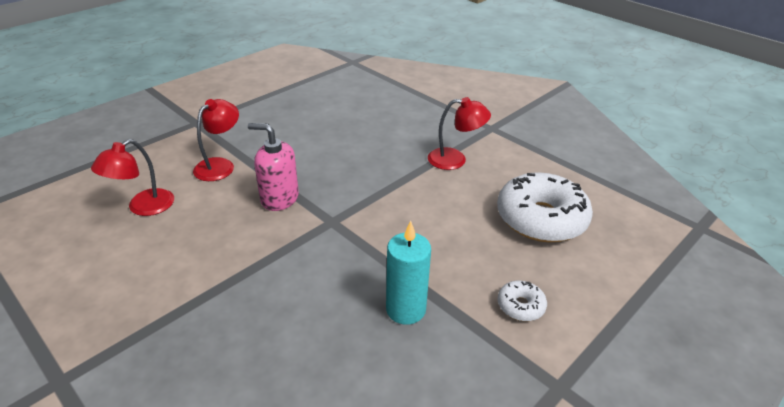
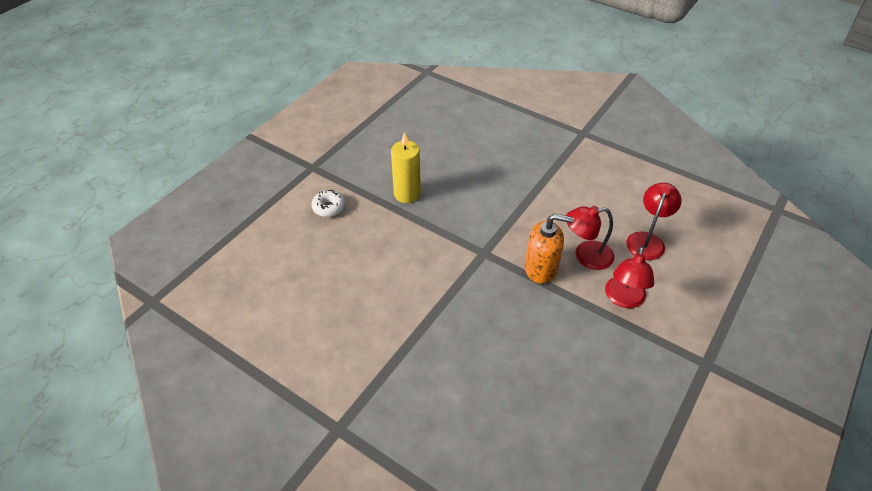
camera: 170 degrees right, 10 degrees up
pink soap dispenser [248,123,299,211] -> orange soap dispenser [525,213,574,284]
turquoise candle [386,221,431,325] -> yellow candle [391,132,421,203]
red lamp [428,97,491,170] -> red lamp moved to [566,206,614,270]
white donut [497,172,593,242] -> none

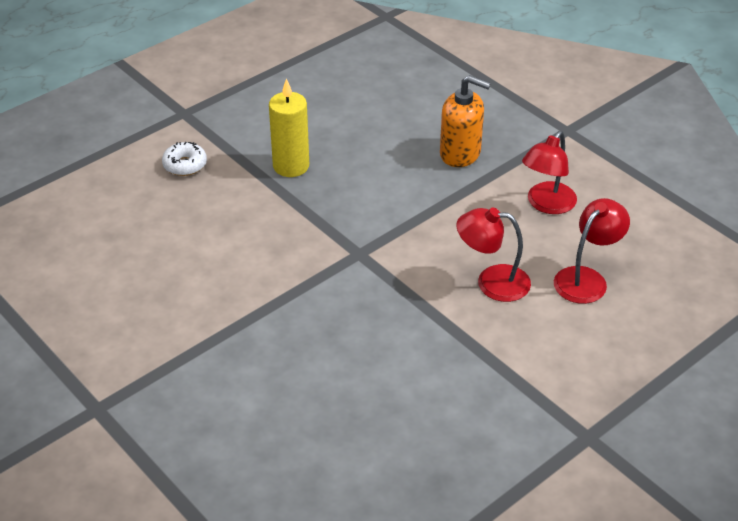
camera: 15 degrees right, 5 degrees down
orange soap dispenser [525,213,574,284] -> orange soap dispenser moved to [440,75,491,167]
red lamp [605,246,654,308] -> red lamp moved to [522,131,577,214]

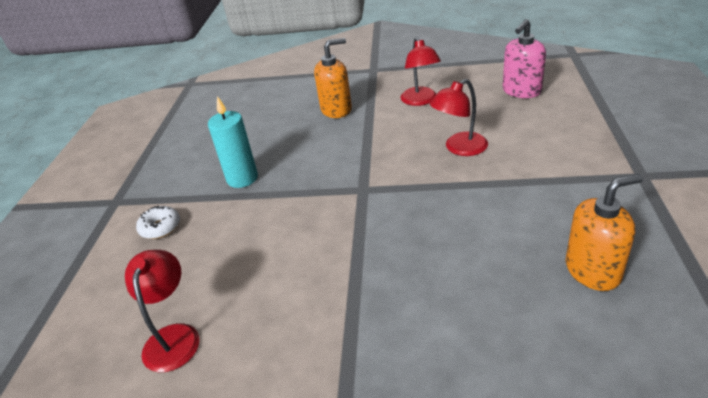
camera: 40 degrees left, 5 degrees down
yellow candle [269,78,309,177] -> turquoise candle [208,96,258,188]
red lamp [554,198,630,304] -> red lamp moved to [125,250,199,372]
none -> pink soap dispenser [503,19,546,98]
none -> orange soap dispenser [566,174,643,291]

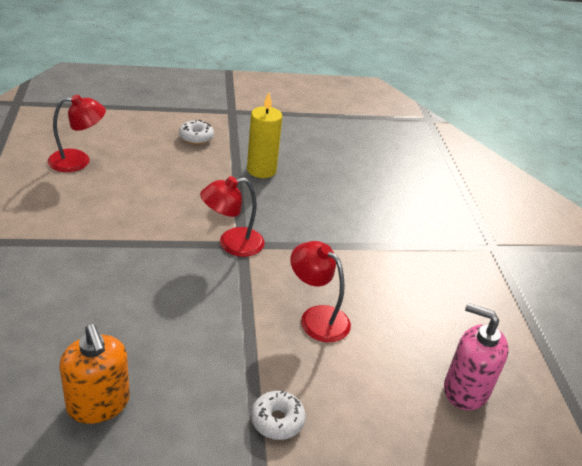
camera: 70 degrees right, 0 degrees up
turquoise candle [208,96,258,188] -> yellow candle [247,93,283,178]
orange soap dispenser [314,38,352,118] -> none
red lamp [400,37,441,106] -> red lamp moved to [200,176,264,257]
none -> white donut [251,391,306,440]

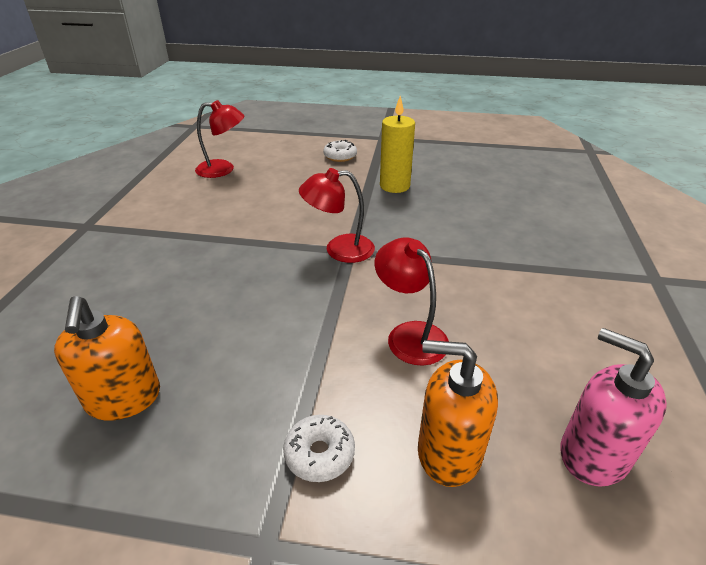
camera: 20 degrees right, 0 degrees up
none -> orange soap dispenser [418,340,498,487]

